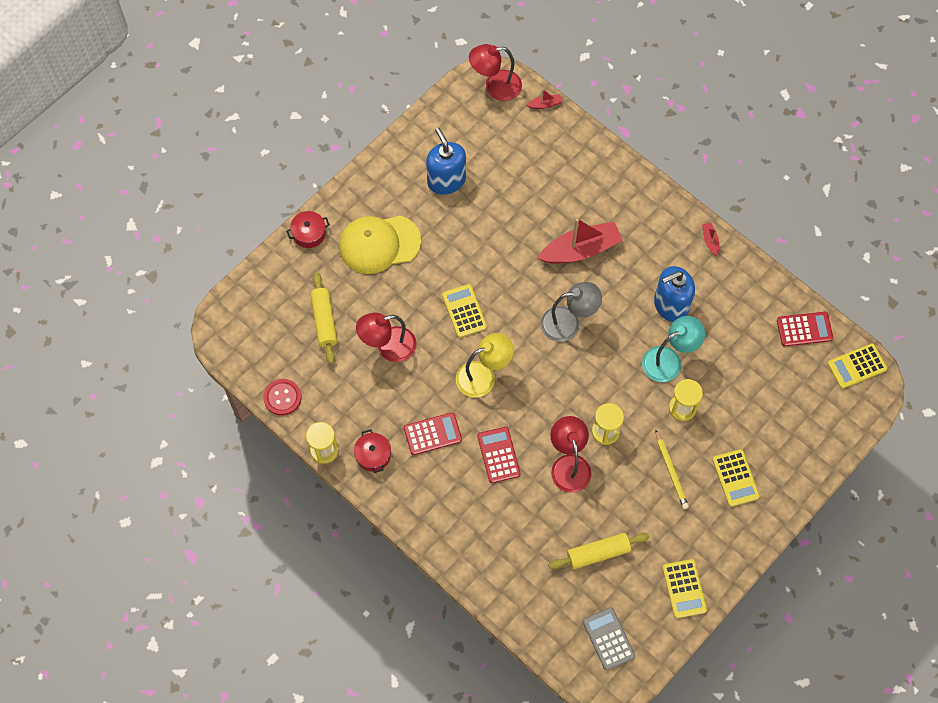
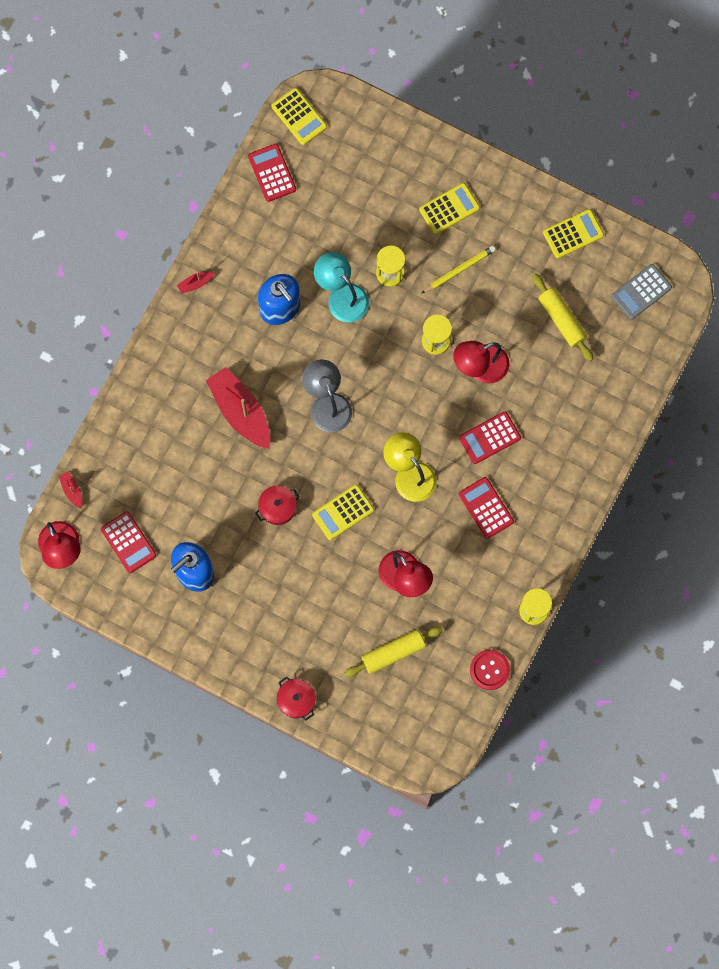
camera: 105 degrees left, 10 degrees up
yellow cap [339,216,421,274] -> none
red pot [354,429,391,473] -> red pot moved to [255,486,300,525]
none -> red calculator [101,511,156,573]

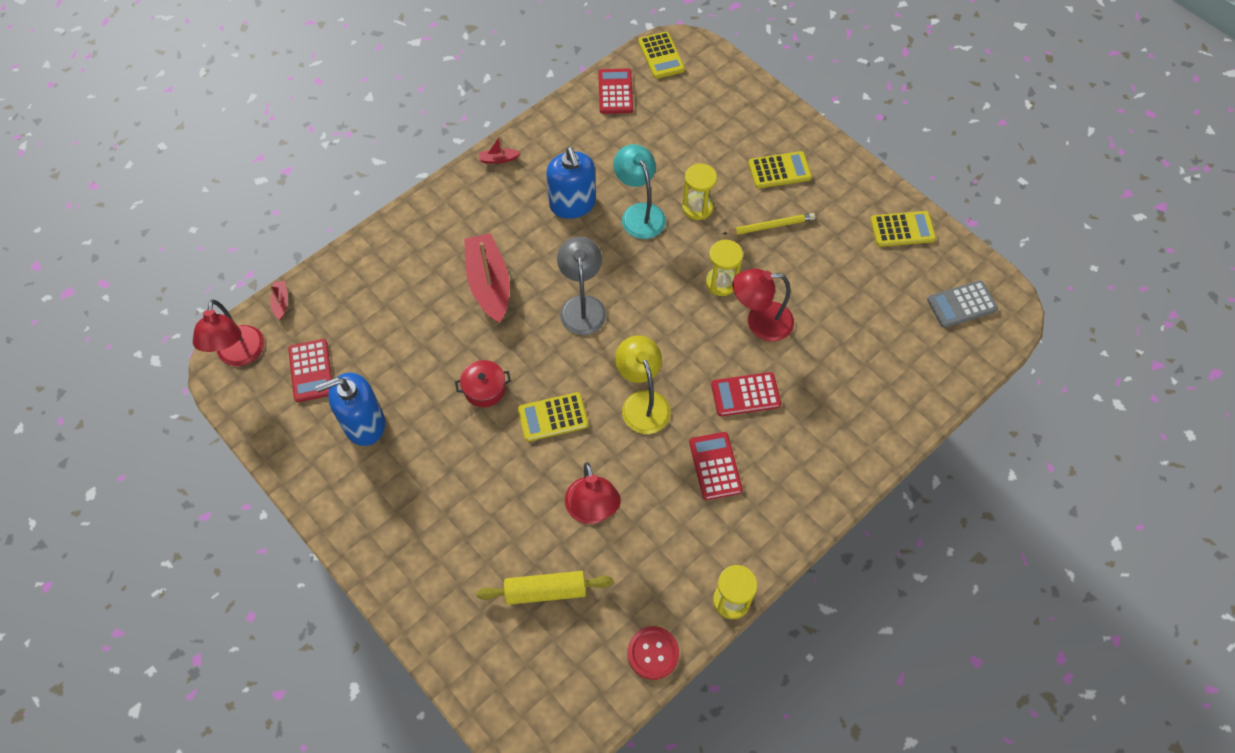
camera: 20 degrees right, 15 degrees down
red pot [277,676,316,720] -> none
yellow rolling pin [532,274,593,361] -> none

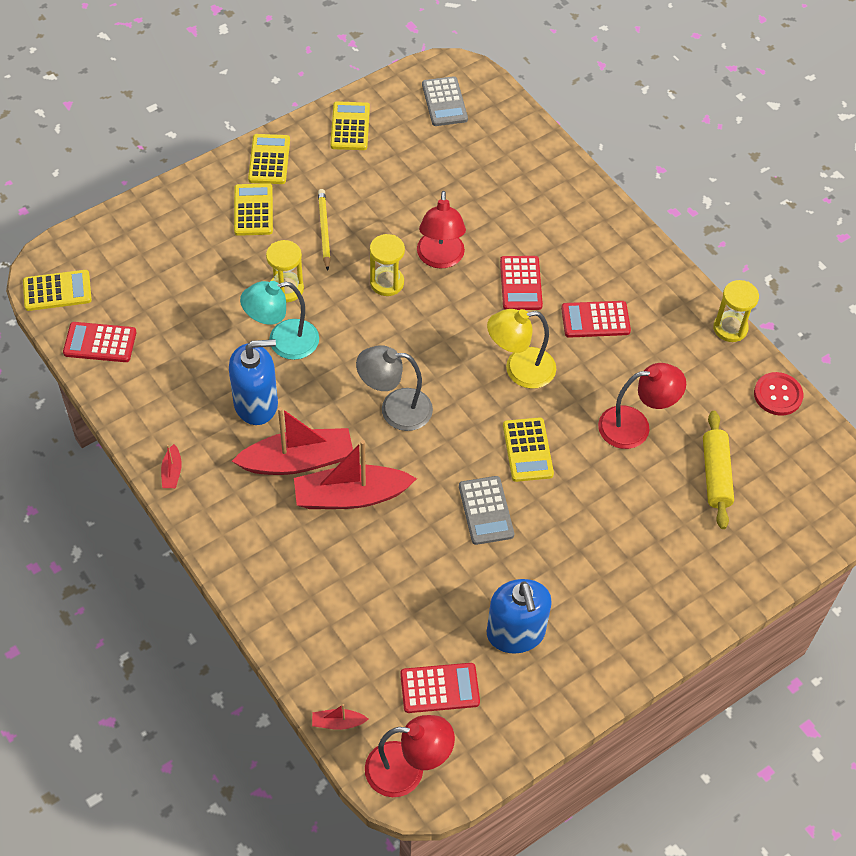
camera: 85 degrees left, 5 degrees down
red pot [455,360,511,407] -> grey calculator [459,476,514,545]
none -> red boat [232,407,353,475]
none -> yellow calculator [248,134,290,184]

